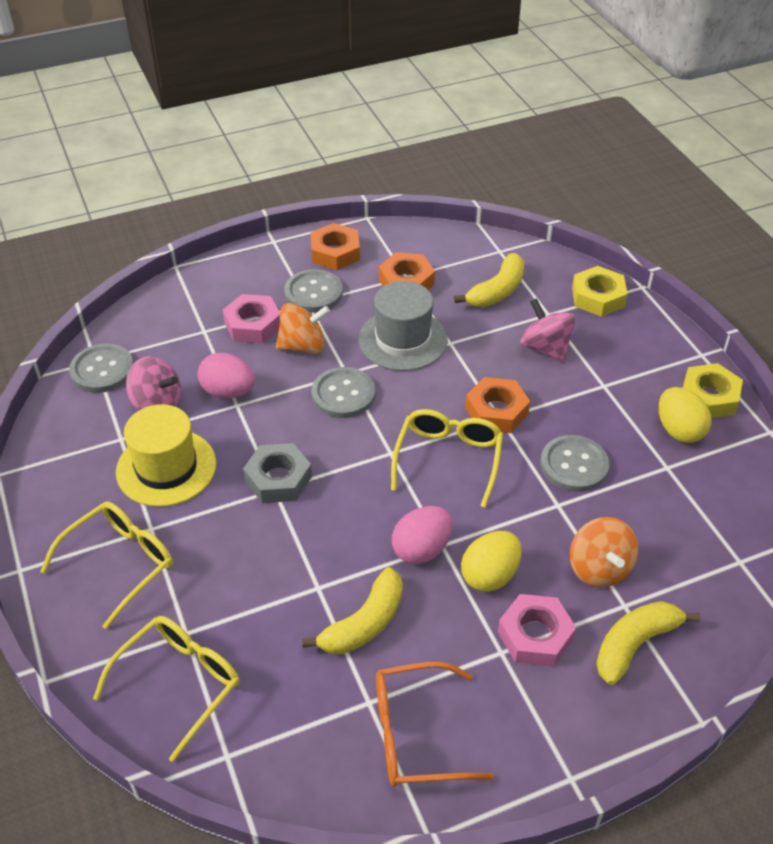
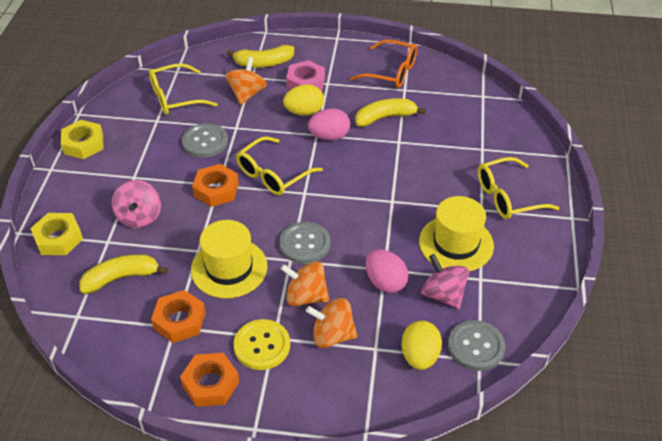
camera: 150 degrees left, 0 degrees up
yellow glasses [93,616,240,762] -> yellow glasses moved to [149,63,218,115]
pink nut [223,294,280,344] -> orange spinning top [306,298,358,348]
grey nut [243,443,312,503] -> none
grey button [284,269,343,313] -> yellow button [233,319,290,370]
grey hat [359,281,448,371] -> yellow hat [191,220,267,298]
yellow egg [659,387,712,443] -> yellow egg moved to [401,321,442,370]

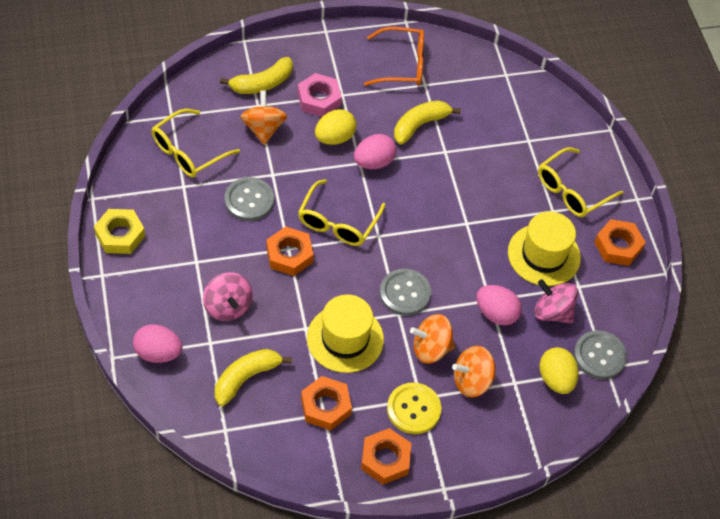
camera: 25 degrees left, 10 degrees up
yellow nut [30,213,83,255] -> pink egg [133,325,183,363]
none -> orange nut [594,219,646,266]

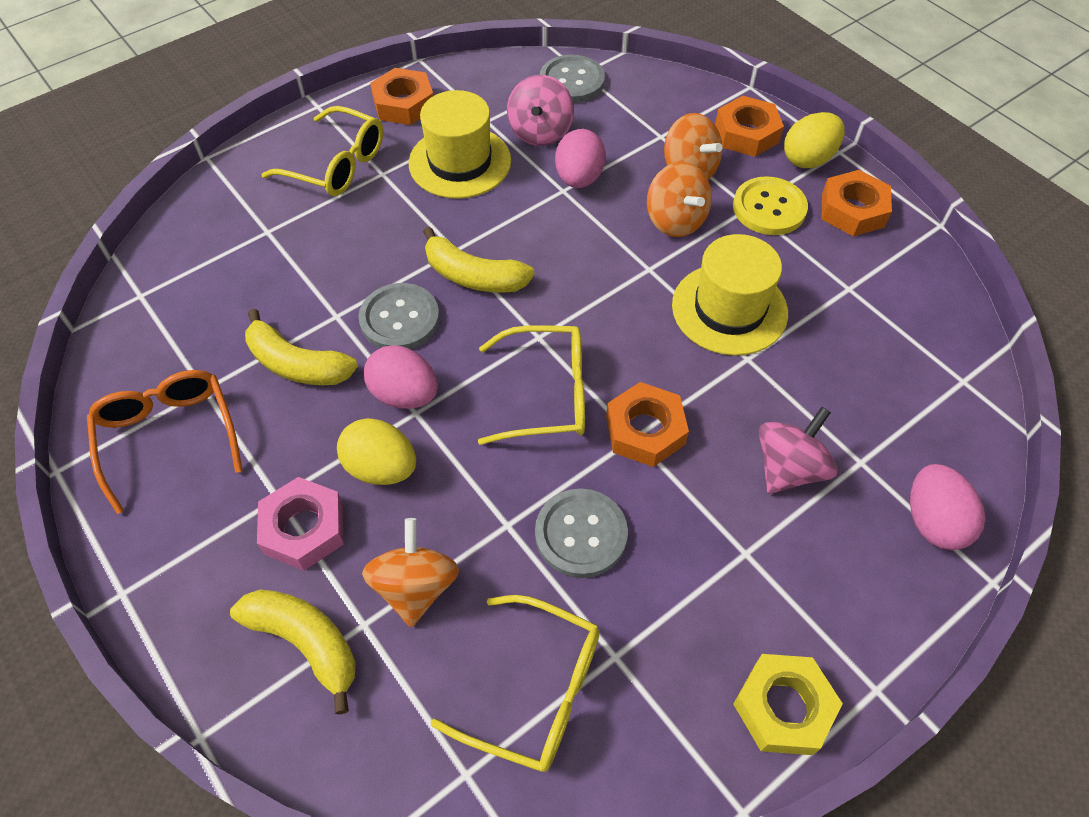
camera: 110 degrees left, 0 degrees up
yellow banana [215,349,292,406] -> yellow banana moved to [423,227,535,293]
orange spinning top [240,90,287,145] -> orange spinning top turned 120 degrees clockwise [362,518,459,627]
orange nut [301,376,352,430] -> orange nut moved to [715,96,784,157]
grey button [380,269,431,316] -> grey button moved to [359,283,440,349]
yellow egg [539,347,579,394] -> yellow egg moved to [784,112,845,168]

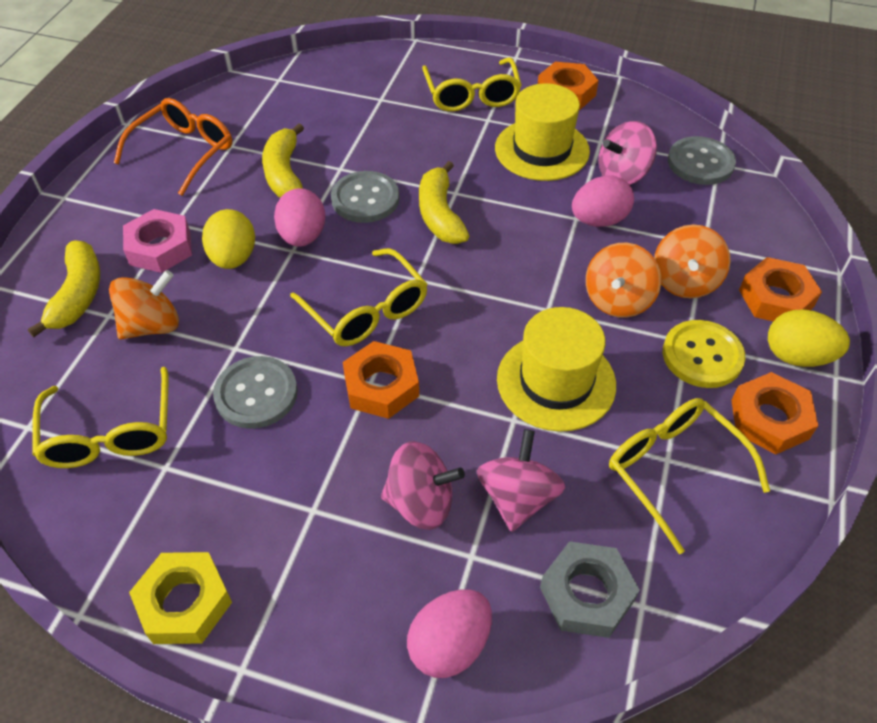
camera: 55 degrees right, 5 degrees down
none -> pink spinning top [477,429,566,532]
none -> grey nut [540,541,640,638]
none -> yellow glasses [609,398,770,554]

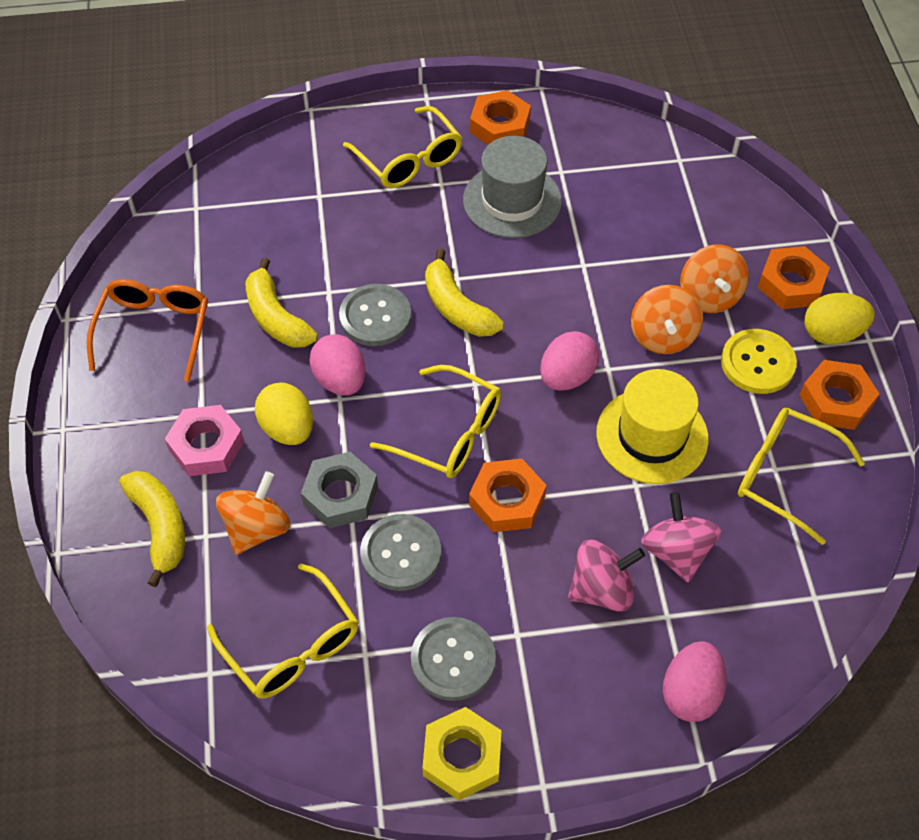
camera: 25 degrees left, 5 degrees up
yellow hat [495,83,590,181] -> grey hat [463,136,562,238]
grey nut [540,541,640,638] -> grey nut moved to [301,452,378,528]
pink egg [572,175,634,227] -> pink egg moved to [540,331,599,391]
pink spinning top [599,121,657,185] -> none
grey button [668,136,736,185] -> grey button moved to [411,617,496,701]

